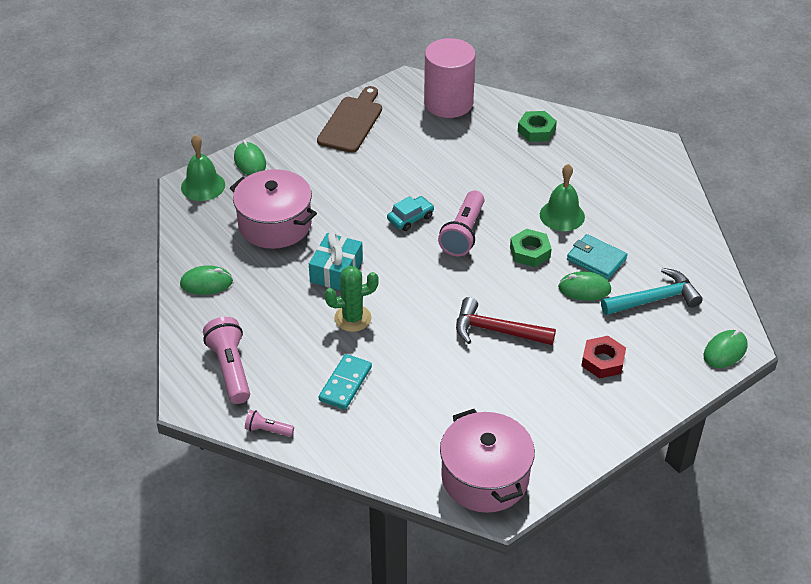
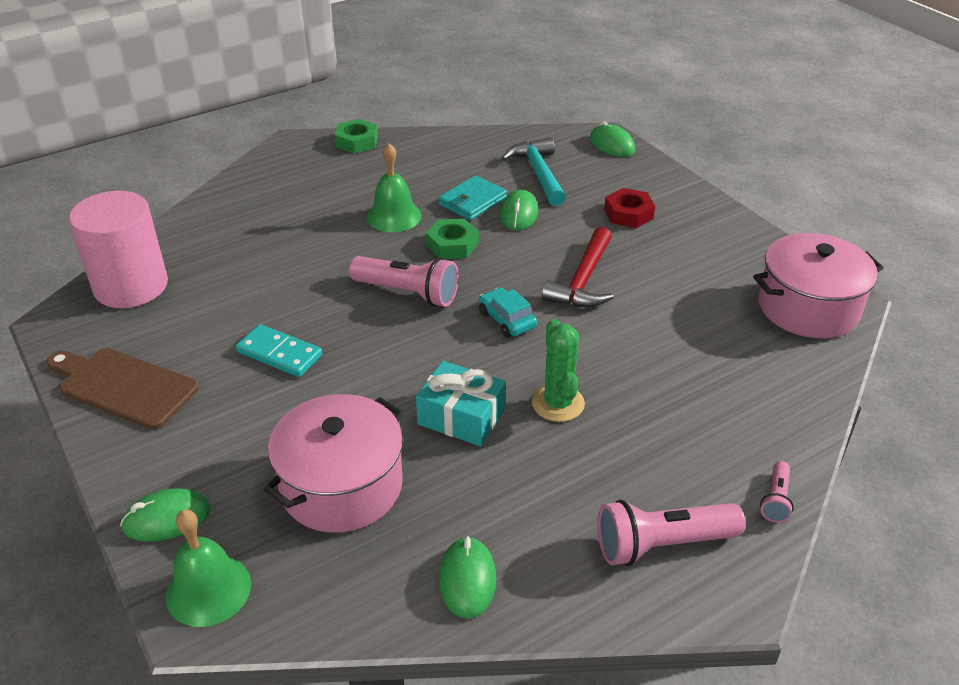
camera: 85 degrees left, 5 degrees down
turquoise domino [319,354,372,410] -> turquoise domino moved to [236,324,322,377]
turquoise car [387,196,434,231] -> turquoise car moved to [479,288,537,337]
green nut [518,111,557,142] -> green nut moved to [335,119,378,153]

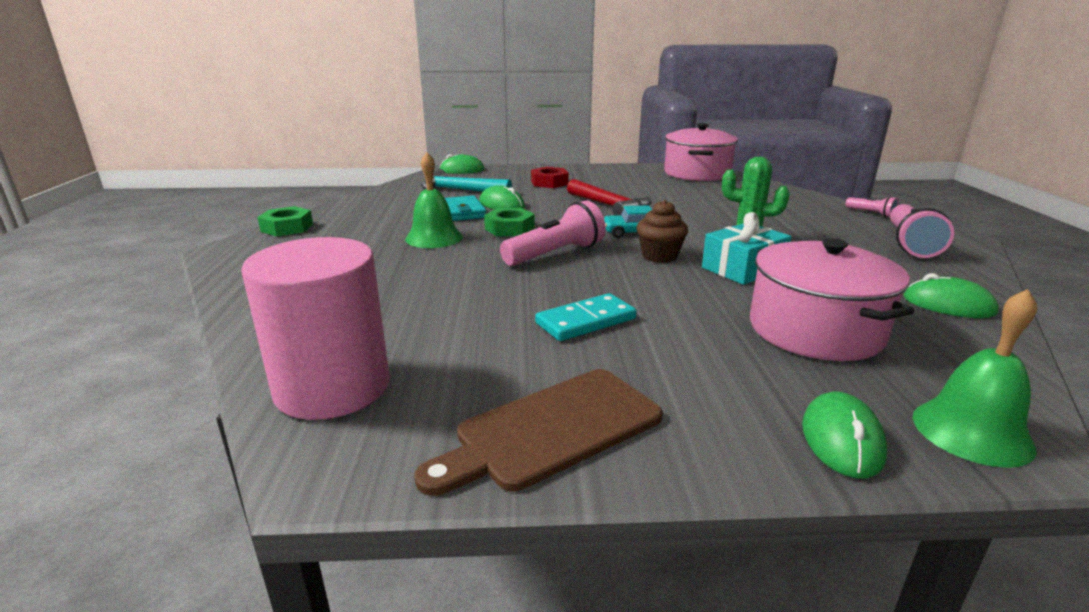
camera: 60 degrees left, 15 degrees down
none -> brown cupcake [637,200,688,263]

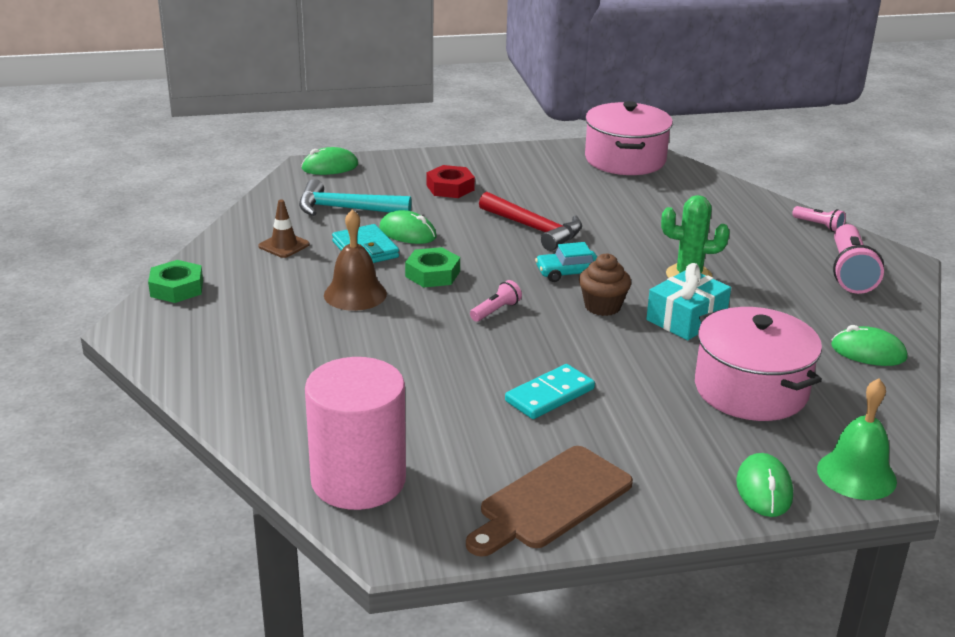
camera: 10 degrees left, 5 degrees up
green bell [405,152,463,248] -> brown bell [324,209,387,311]
pink flashlight [500,200,606,266] -> pink flashlight [470,280,522,322], size x0.51
none -> brown traffic cone [258,200,310,258]

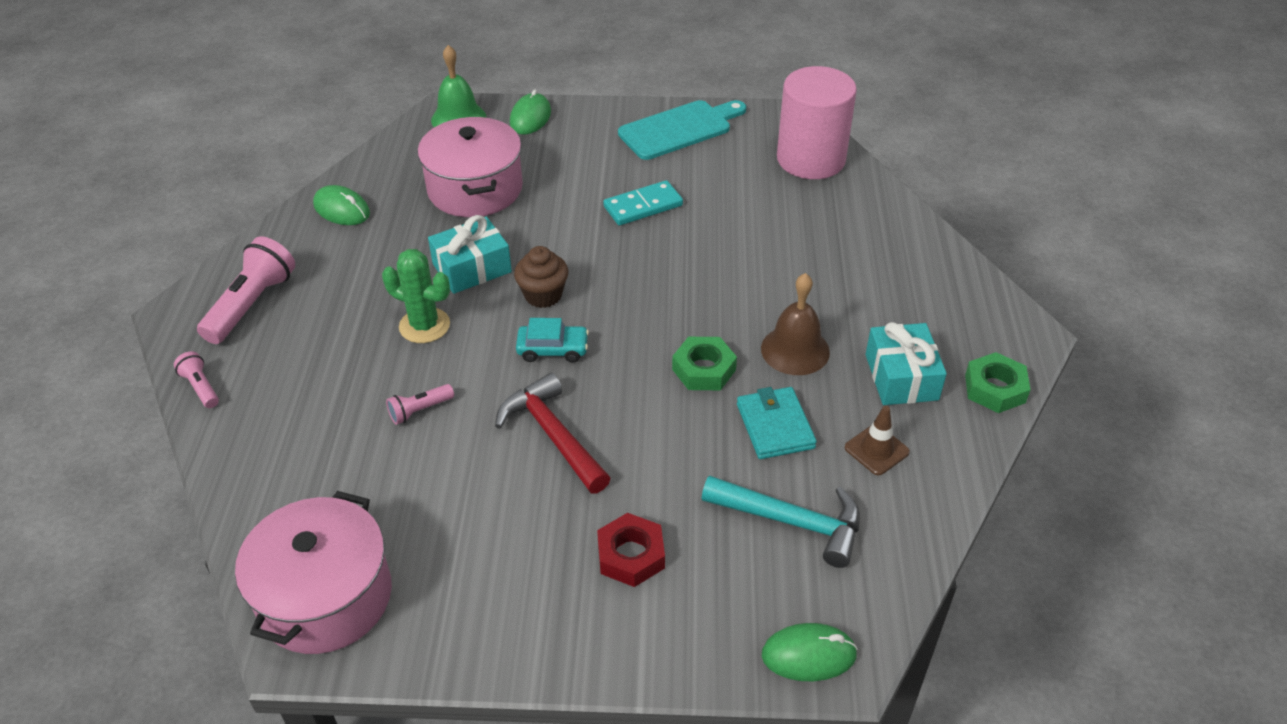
camera: 165 degrees left, 15 degrees up
green mouse [379,210,437,244] -> none
brown cutting board [466,446,633,557] -> turquoise cutting board [618,100,746,160]
pink flashlight [470,280,522,322] -> pink flashlight moved to [386,384,454,425]
none -> turquoise gift [866,322,947,405]

